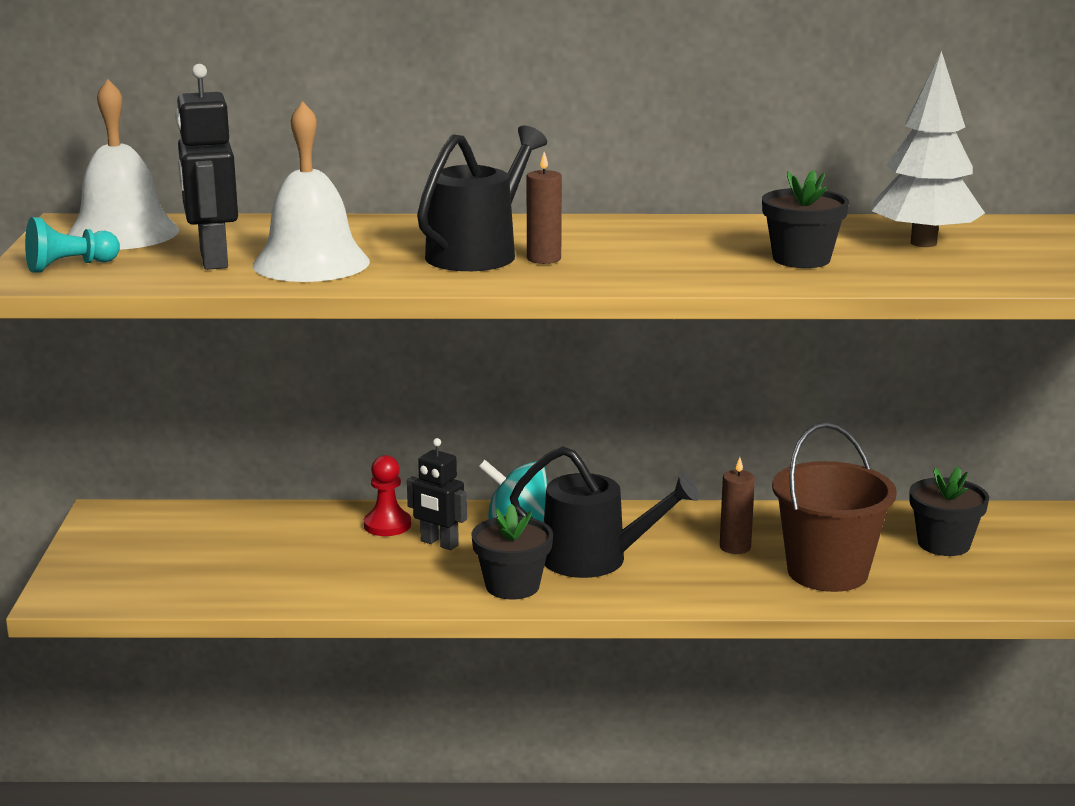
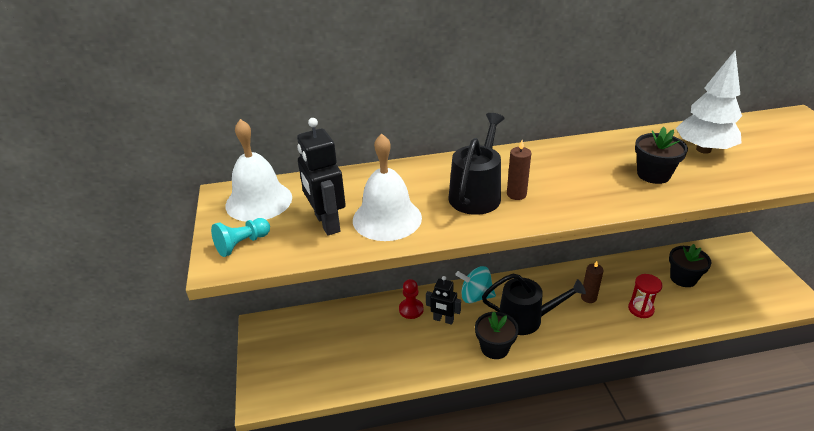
camera: 10 degrees left, 15 degrees up
brown bucket [772,423,897,592] -> red hourglass [628,274,663,318]

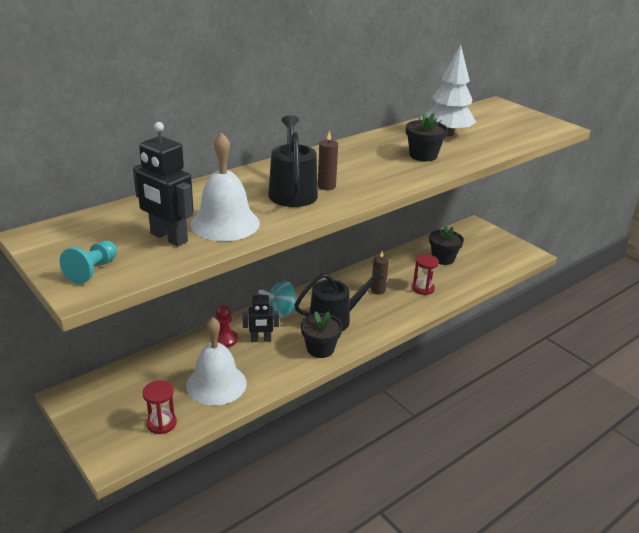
camera: 30 degrees left, 5 degrees down
white bell [226,119,292,221] -> white bell moved to [186,317,247,406]
none -> red hourglass [142,380,177,434]

